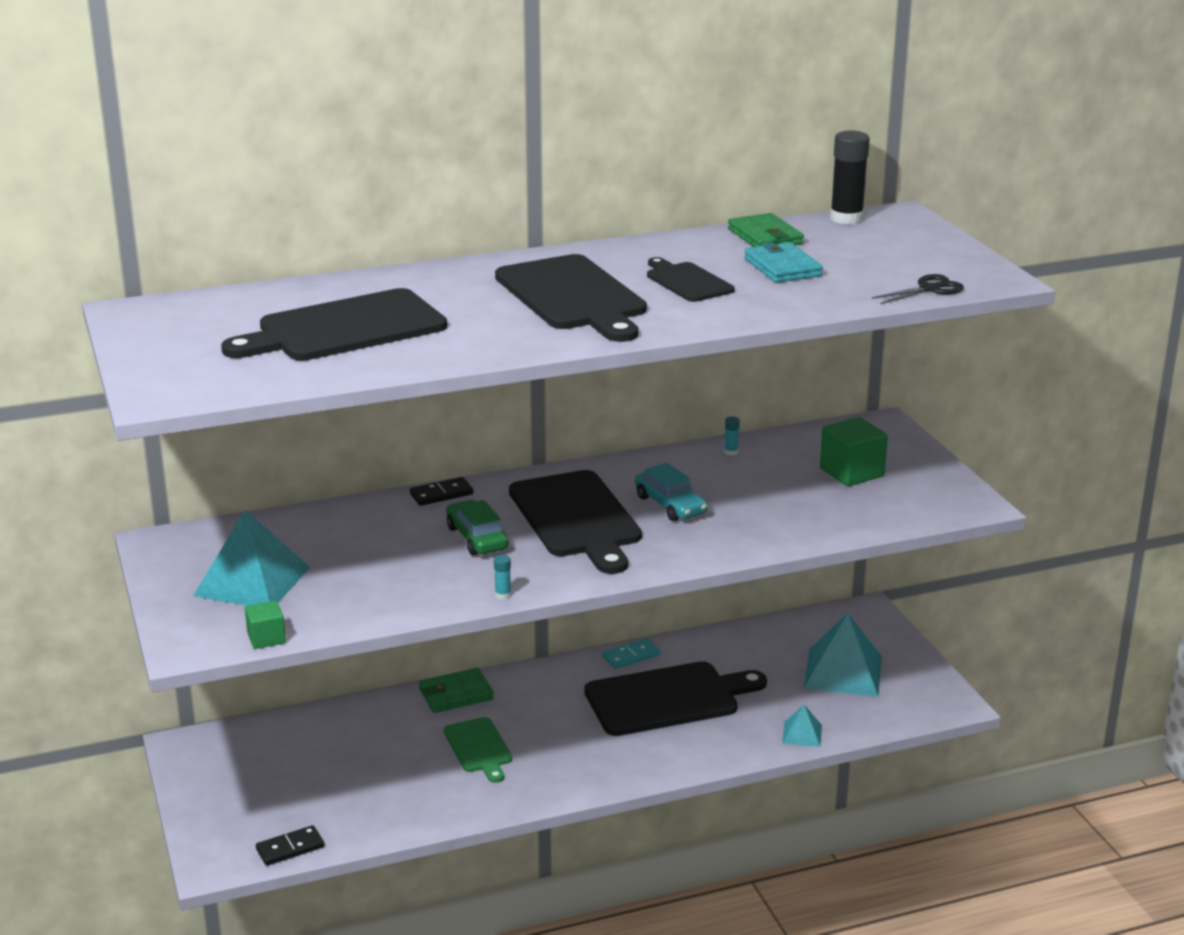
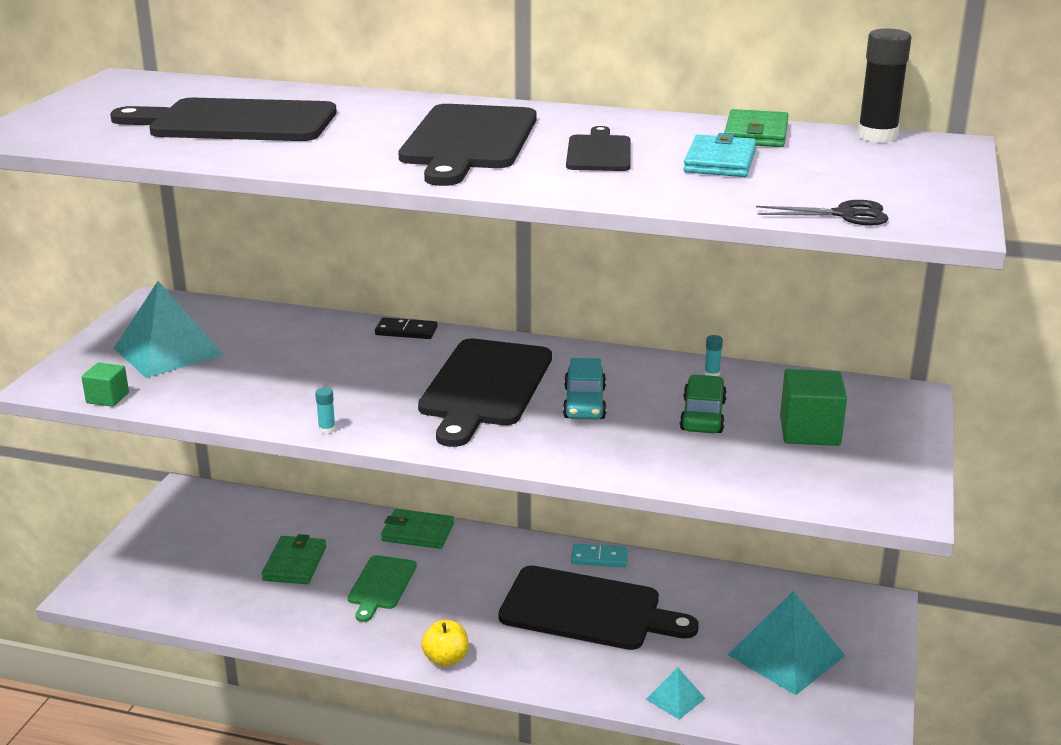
camera: 35 degrees right, 0 degrees up
black domino [256,825,324,866] -> none
green car [446,500,508,555] -> green car moved to [680,375,727,433]
none -> green wallet [262,534,326,584]
none -> yellow apple [421,620,468,667]

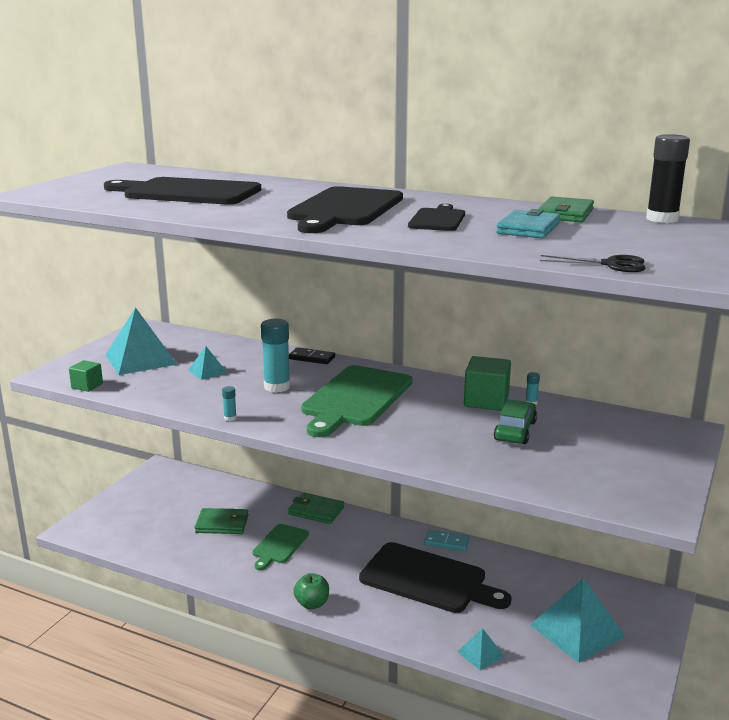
camera: 10 degrees right, 5 degrees down
green wallet [262,534,326,584] -> green wallet turned 75 degrees clockwise [195,508,249,534]
black cutting board [418,339,552,447] -> green cutting board [301,365,413,437]
yellow apple [421,620,468,667] -> green apple [294,573,329,609]
turquoise car [563,358,607,420] -> none
green cube [780,369,847,446] -> green cube moved to [464,356,511,411]
none -> turquoise pyramid [188,346,227,380]
none -> turquoise glue stick [261,319,290,393]

